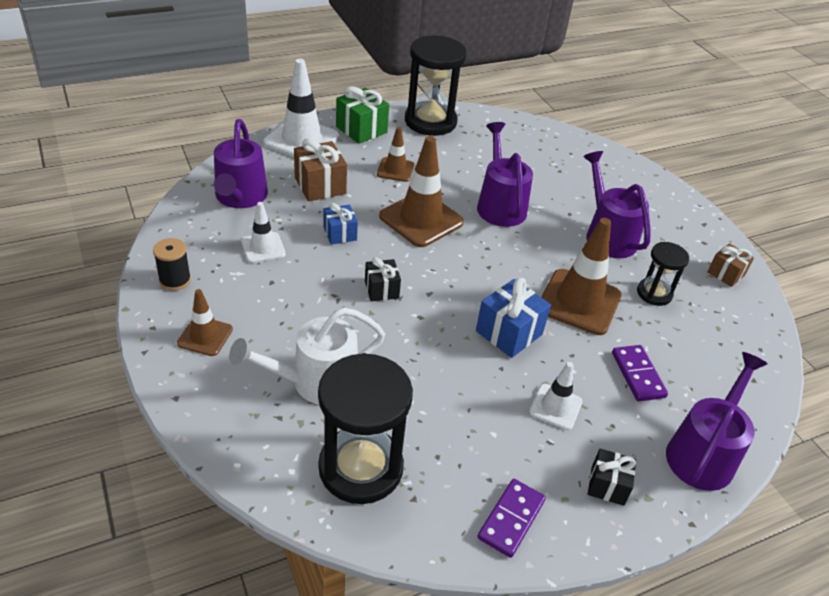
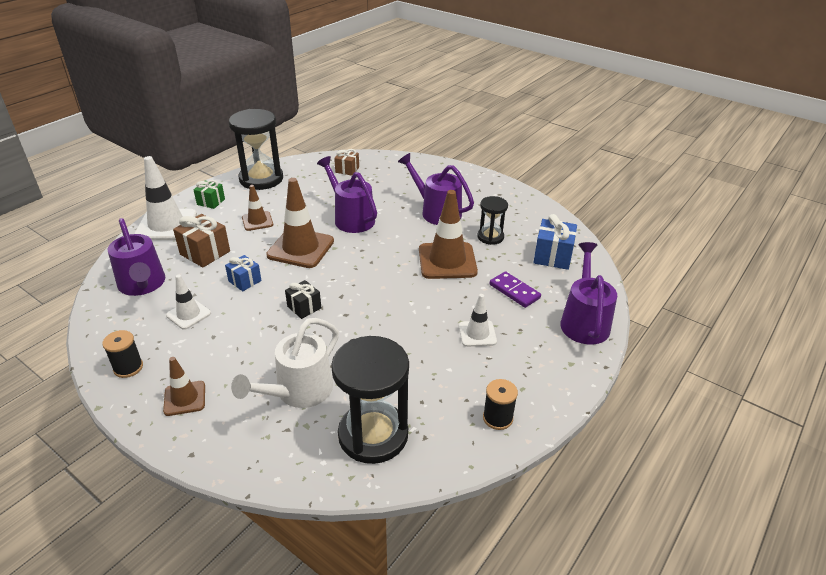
camera: 25 degrees left, 5 degrees down
green gift [336,86,389,144] -> green gift [194,180,225,209], size x0.63
blue gift [476,278,551,358] -> blue gift moved to [533,214,577,270]
purple domino [477,479,546,558] -> black spool [483,379,518,430]
black gift [588,449,636,506] -> none
brown gift [707,243,754,287] -> brown gift moved to [334,149,359,176]

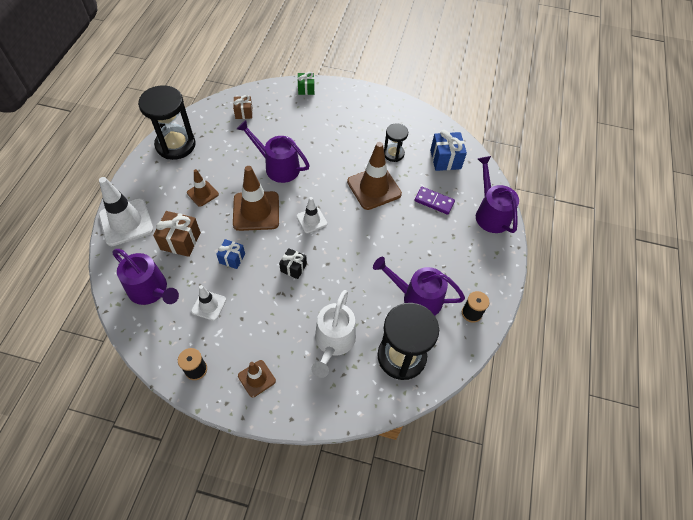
camera: 25 degrees left, 20 degrees up
green gift [194,180,225,209] -> green gift moved to [297,72,315,95]
purple watering can [398,153,474,225] -> purple watering can moved to [373,257,465,315]
white traffic cone [459,294,497,347] -> white traffic cone moved to [296,197,327,233]

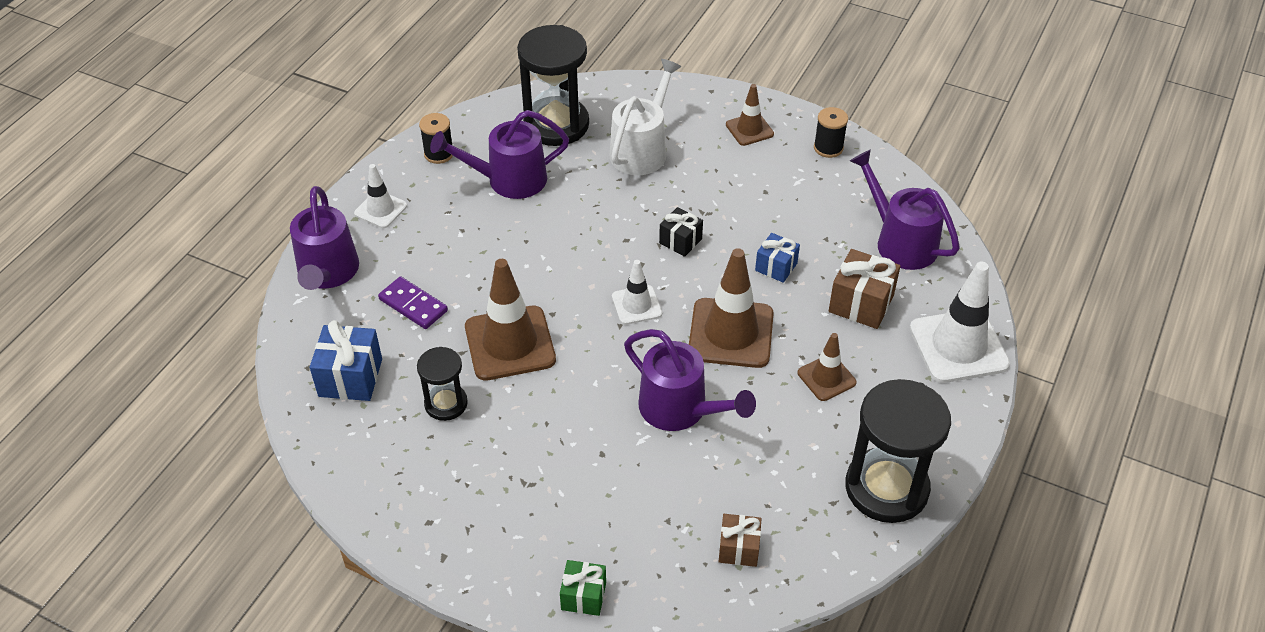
camera: 165 degrees left, 10 degrees down
white traffic cone [191,285,226,321] -> white traffic cone moved to [354,164,407,228]
purple watering can [373,257,465,315] -> purple watering can turned 135 degrees clockwise [430,110,569,199]

